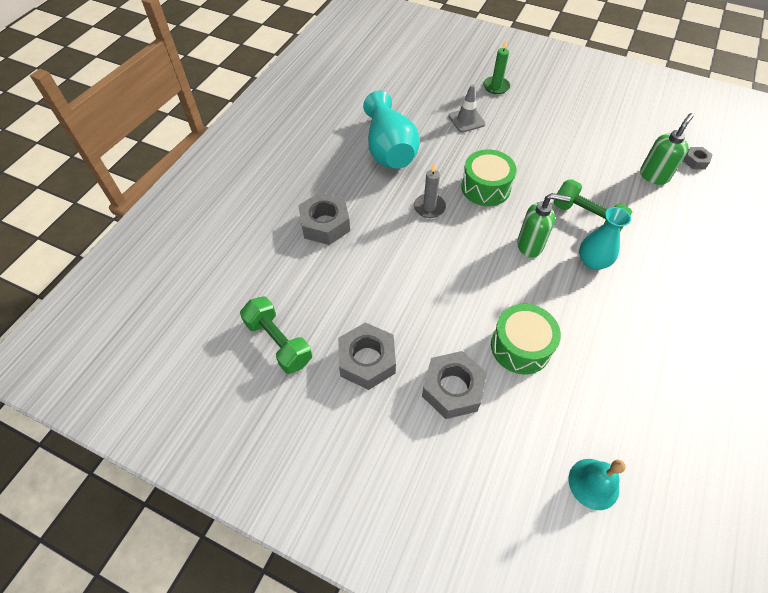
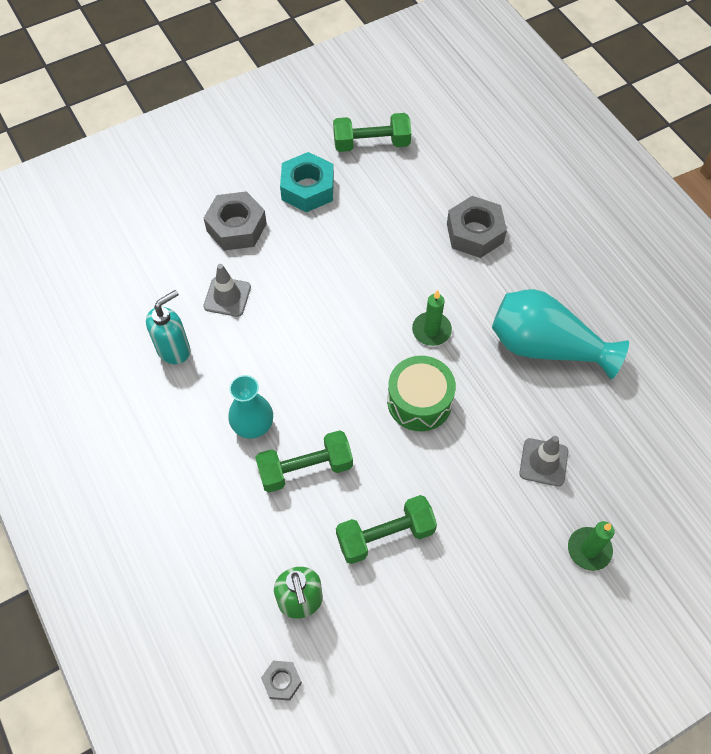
camera: 125 degrees right, 5 degrees up
grey nut [338,322,396,390] -> turquoise nut [280,152,334,212]
grey candle [414,163,446,218] -> green candle [412,290,452,346]
green drum [491,304,561,374] -> grey traffic cone [203,264,251,317]
green soap dispenser [517,193,570,258] -> none
turquoise bell [568,459,626,510] -> none
none -> turquoise soap dispenser [146,290,190,364]
none -> green dumbbell [336,495,437,564]

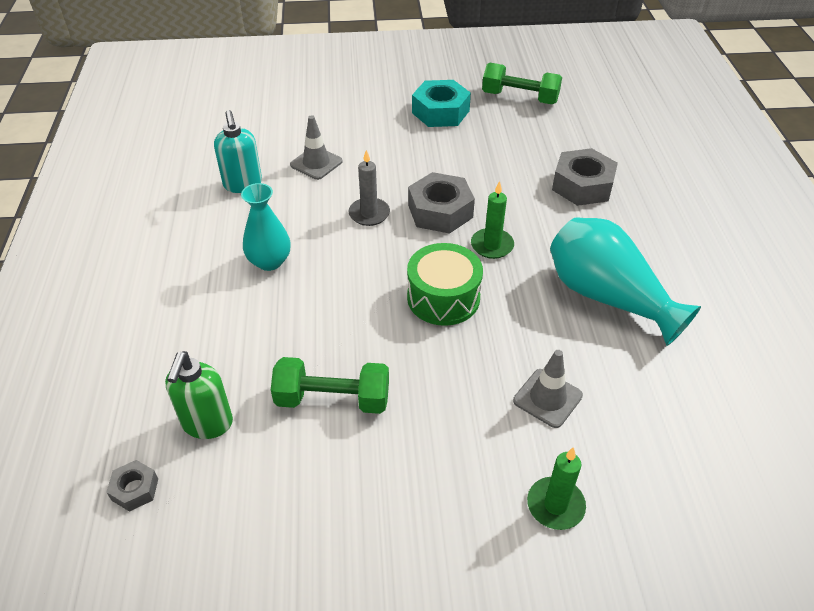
camera: 25 degrees right, 15 degrees down
turquoise soap dispenser [146,290,190,364] -> turquoise soap dispenser turned 90 degrees clockwise [214,110,262,193]
grey nut [204,191,267,251] -> grey nut moved to [408,172,475,234]
green dumbbell [255,430,353,492] -> none
none -> grey candle [348,150,390,226]

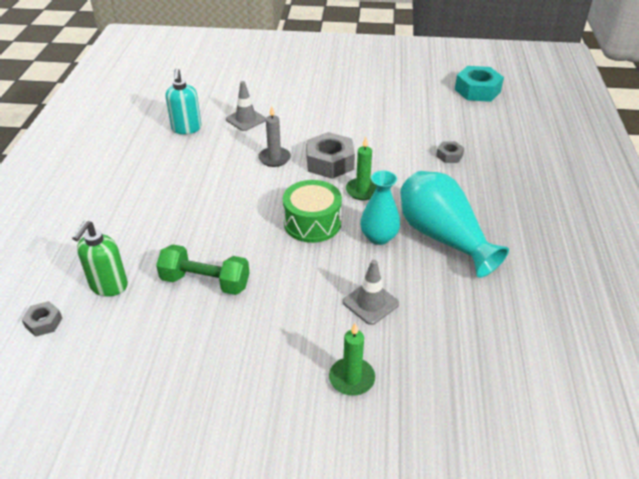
camera: 10 degrees right, 5 degrees down
turquoise vase [241,183,291,271] -> turquoise vase moved to [360,171,400,245]
turquoise nut [412,80,471,127] -> turquoise nut moved to [455,66,504,102]
green dumbbell [482,63,562,104] -> none
grey nut [552,148,618,206] -> grey nut [436,141,464,163], size x0.51

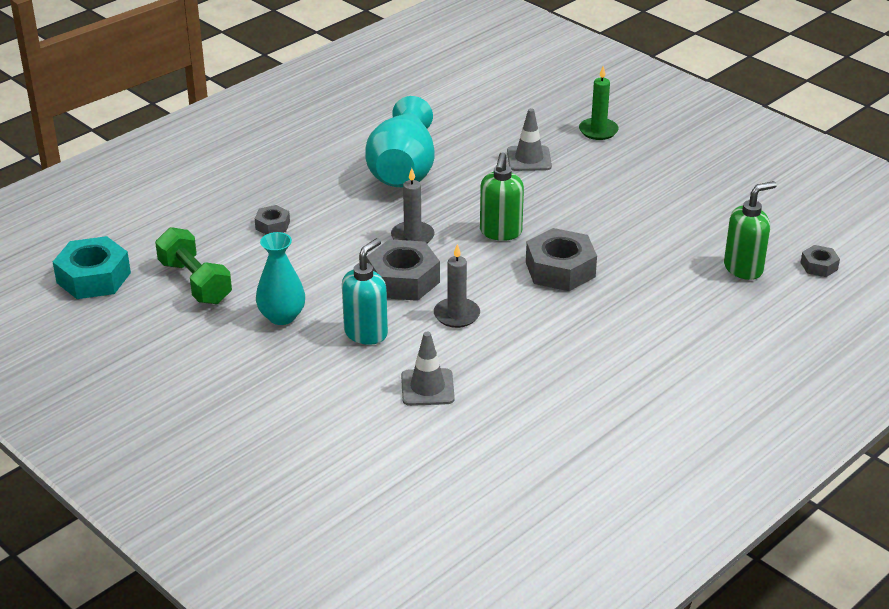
camera: 140 degrees left, 5 degrees down
green dumbbell [156,244,249,295] -> green dumbbell moved to [155,227,232,304]
turquoise soap dispenser [165,68,201,134] -> turquoise soap dispenser moved to [342,238,388,345]
green drum [283,180,342,243] -> green soap dispenser [480,152,524,241]
green candle [346,137,376,200] -> grey candle [391,168,435,244]
turquoise vase [360,171,400,245] -> turquoise vase moved to [256,232,305,325]
none -> grey nut [526,228,597,291]

